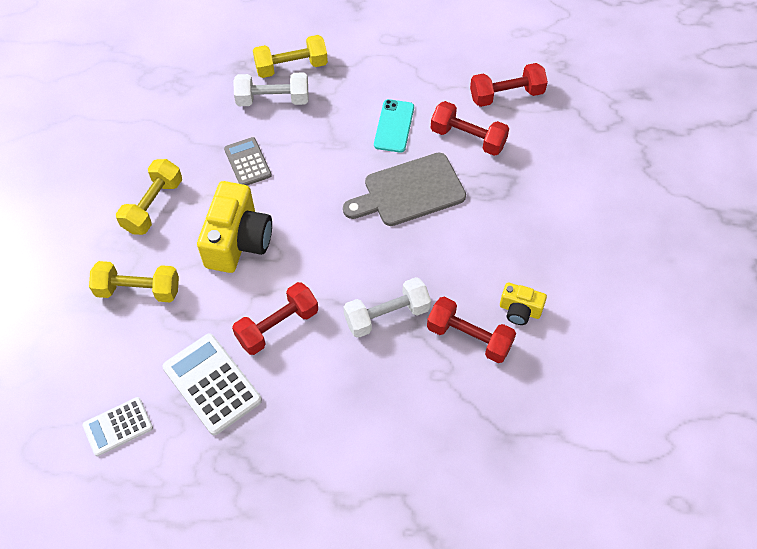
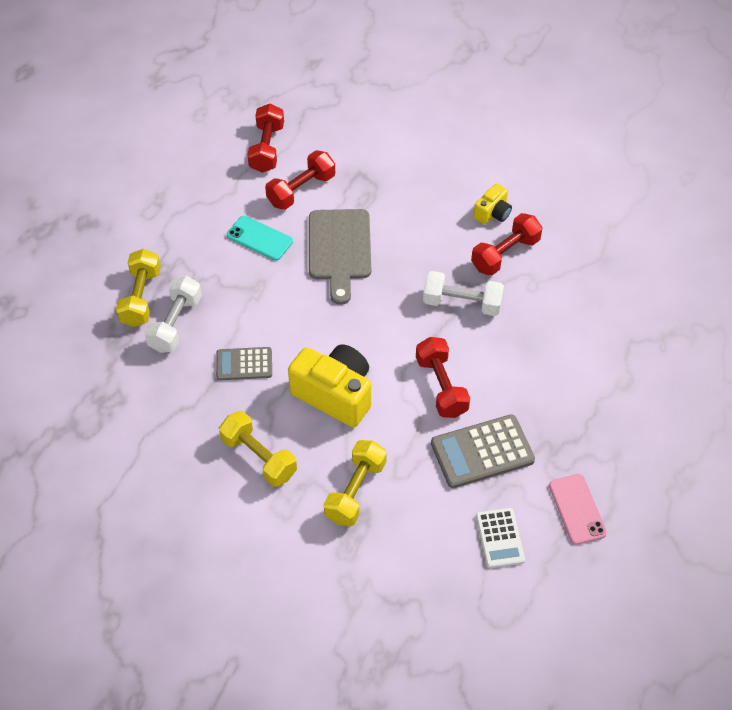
camera: 70 degrees left, 5 degrees down
white calculator [162,333,262,435] -> grey calculator [431,414,535,488]
white dumbbell [343,277,431,338] -> white dumbbell turned 75 degrees counterclockwise [423,271,504,316]
none -> pink phone [549,474,607,545]

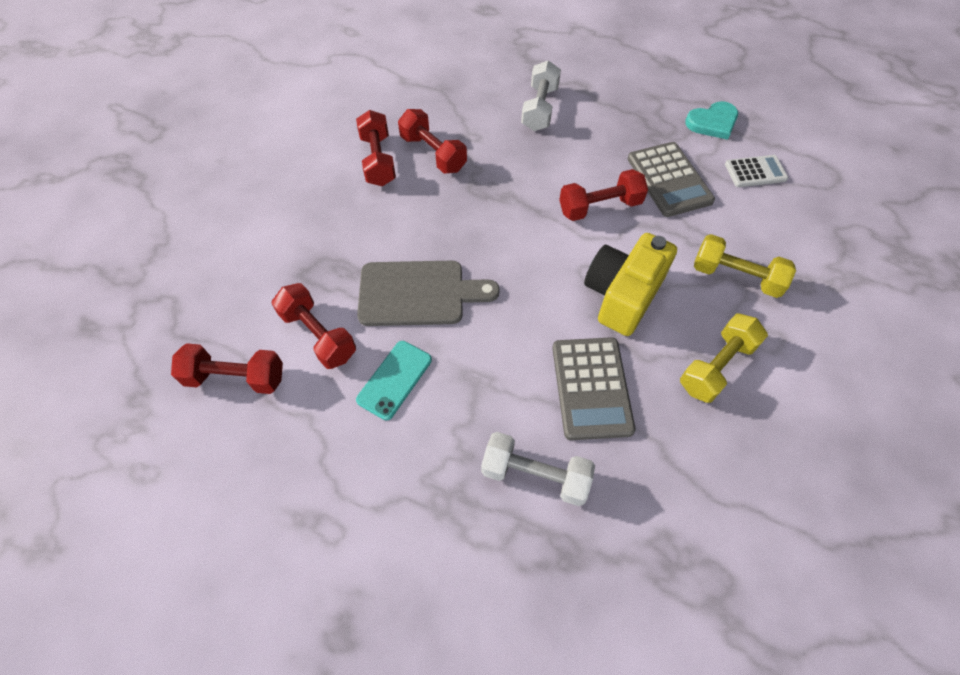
camera: 90 degrees left, 5 degrees up
yellow dumbbell [116,249,161,327] -> none
grey calculator [216,347,272,380] -> grey calculator [552,337,635,440], size x1.58
white dumbbell [423,271,504,316] -> white dumbbell moved to [521,61,561,131]
yellow camera [473,183,512,225] -> red dumbbell [356,110,396,186]
pink phone [549,474,607,545] -> turquoise heart [685,101,738,140]

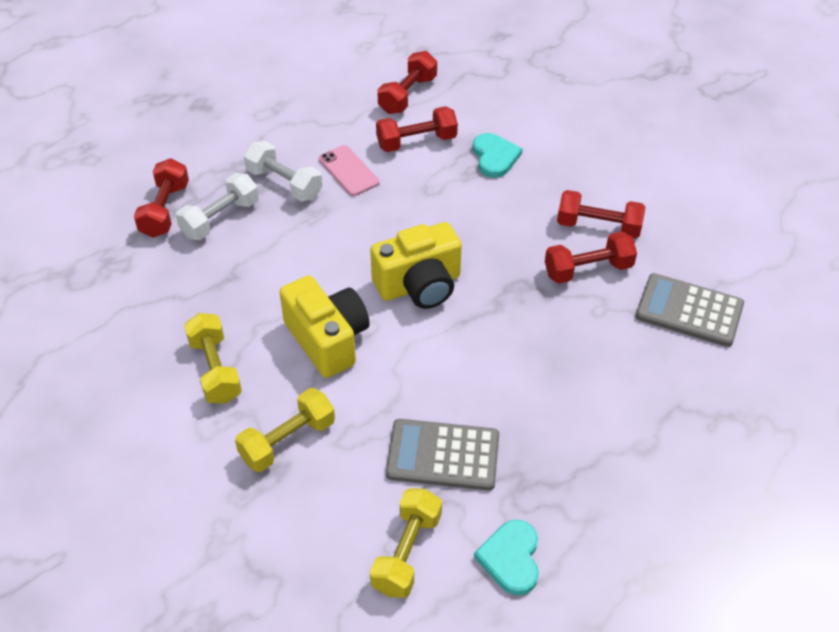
camera: 115 degrees right, 10 degrees down
turquoise phone [356,341,432,420] -> pink phone [319,145,379,196]
grey cutting board [357,261,500,326] -> none
white dumbbell [521,61,561,131] -> white dumbbell moved to [244,141,322,202]
grey calculator [552,337,635,440] -> grey calculator moved to [636,273,744,347]
red dumbbell [559,169,648,221] -> red dumbbell moved to [134,158,189,238]
white calculator [725,155,788,187] -> yellow dumbbell [370,489,442,598]
none -> yellow camera [370,222,462,309]
none -> turquoise heart [473,133,523,178]

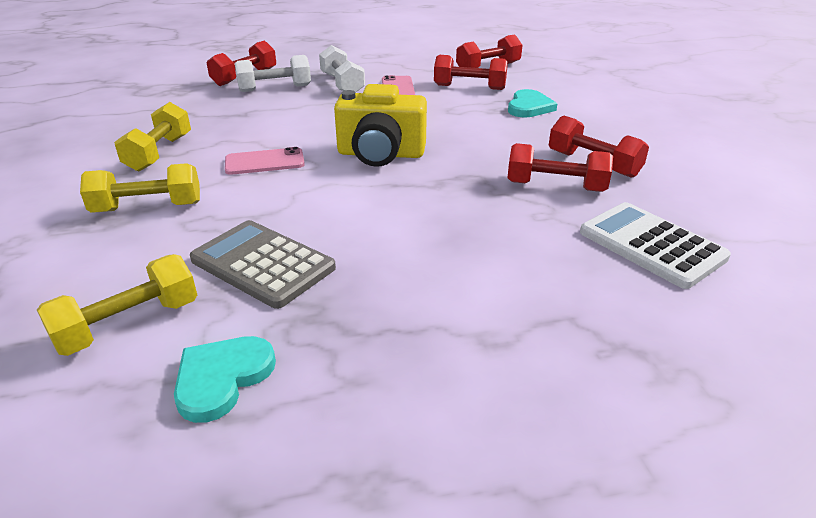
camera: 30 degrees right, 15 degrees down
yellow camera [279,275,370,378] -> pink phone [225,147,305,175]
grey calculator [636,273,744,347] -> white calculator [580,202,731,289]

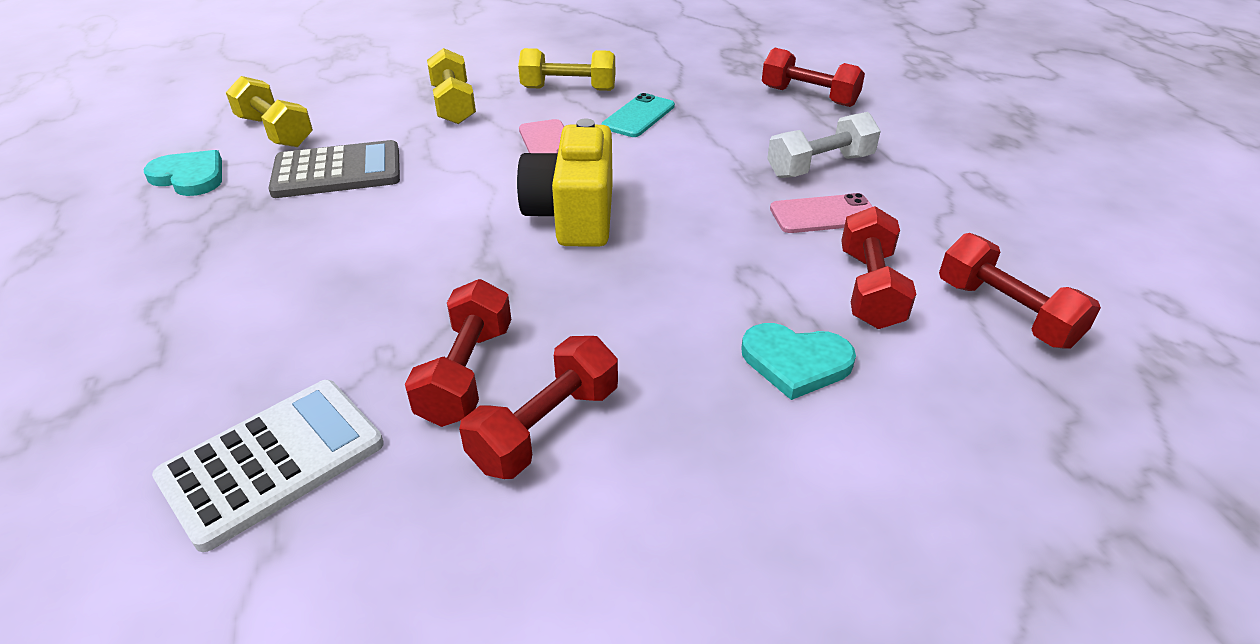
camera: 85 degrees right, 5 degrees up
grey calculator [190,220,336,309] -> grey calculator turned 45 degrees clockwise [268,140,400,198]
white dumbbell [235,55,311,92] -> none
none -> turquoise phone [601,93,675,137]

